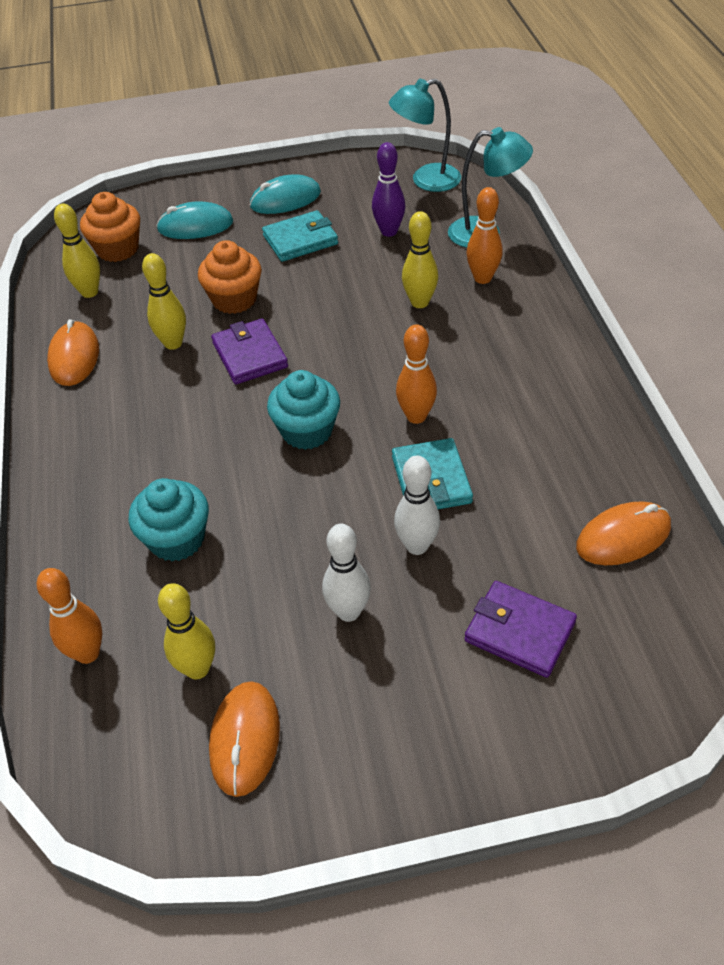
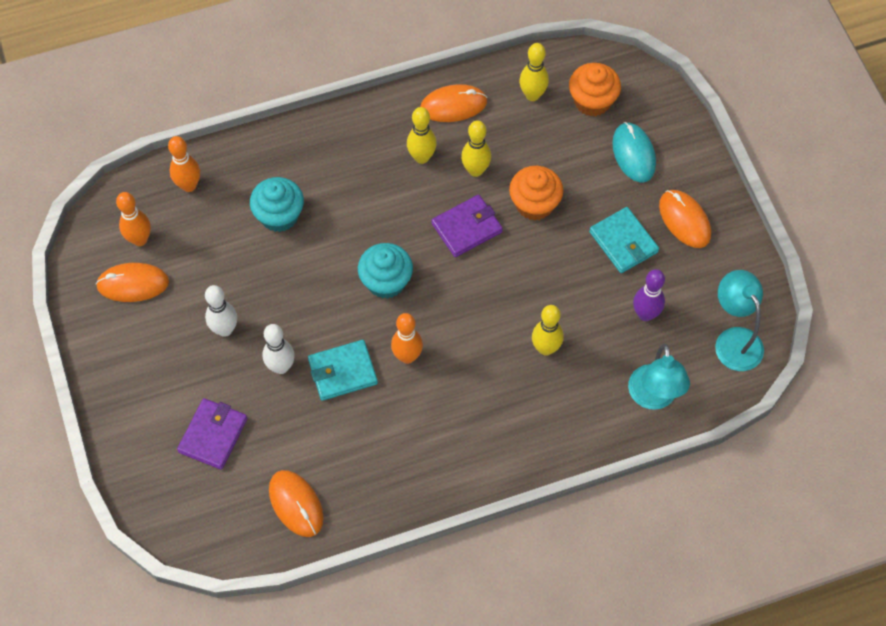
camera: 80 degrees right, 15 degrees up
yellow bowling pin [158,583,215,679] -> yellow bowling pin moved to [407,107,437,164]
turquoise mouse [250,175,321,214] -> orange mouse [659,190,711,248]
orange bowling pin [466,187,503,284] -> orange bowling pin moved to [116,192,151,246]

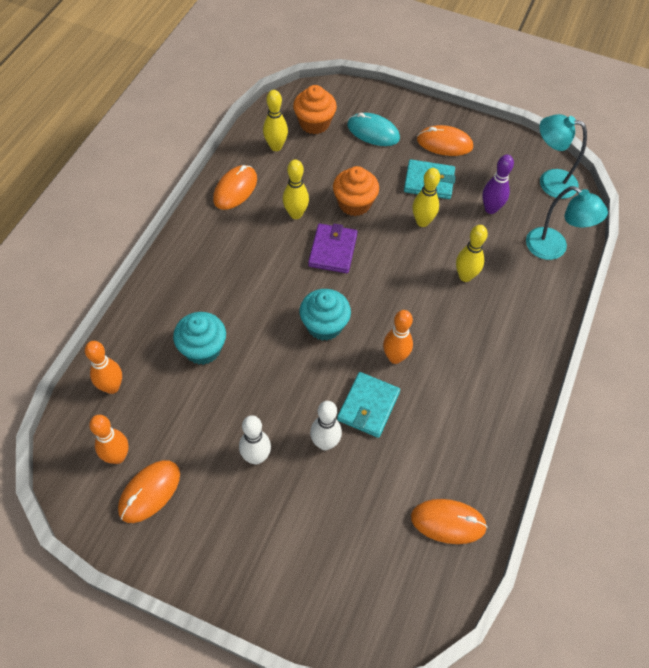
camera: 50 degrees left, 5 degrees down
purple wallet [177,398,247,470] -> none
yellow bowling pin [407,107,437,164] -> yellow bowling pin moved to [412,168,440,227]

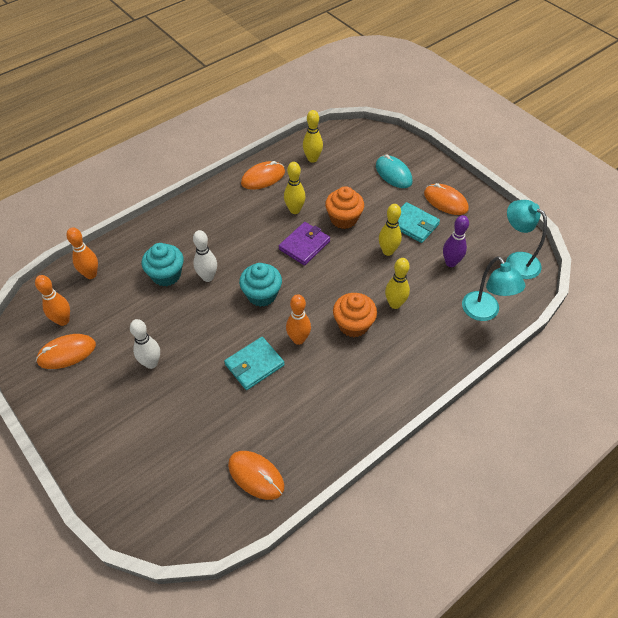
camera: 30 degrees right, 5 degrees down
orange cupcake [293,85,337,134] -> orange cupcake moved to [333,293,377,337]
white bowling pin [310,401,342,450] -> white bowling pin moved to [193,230,217,282]

